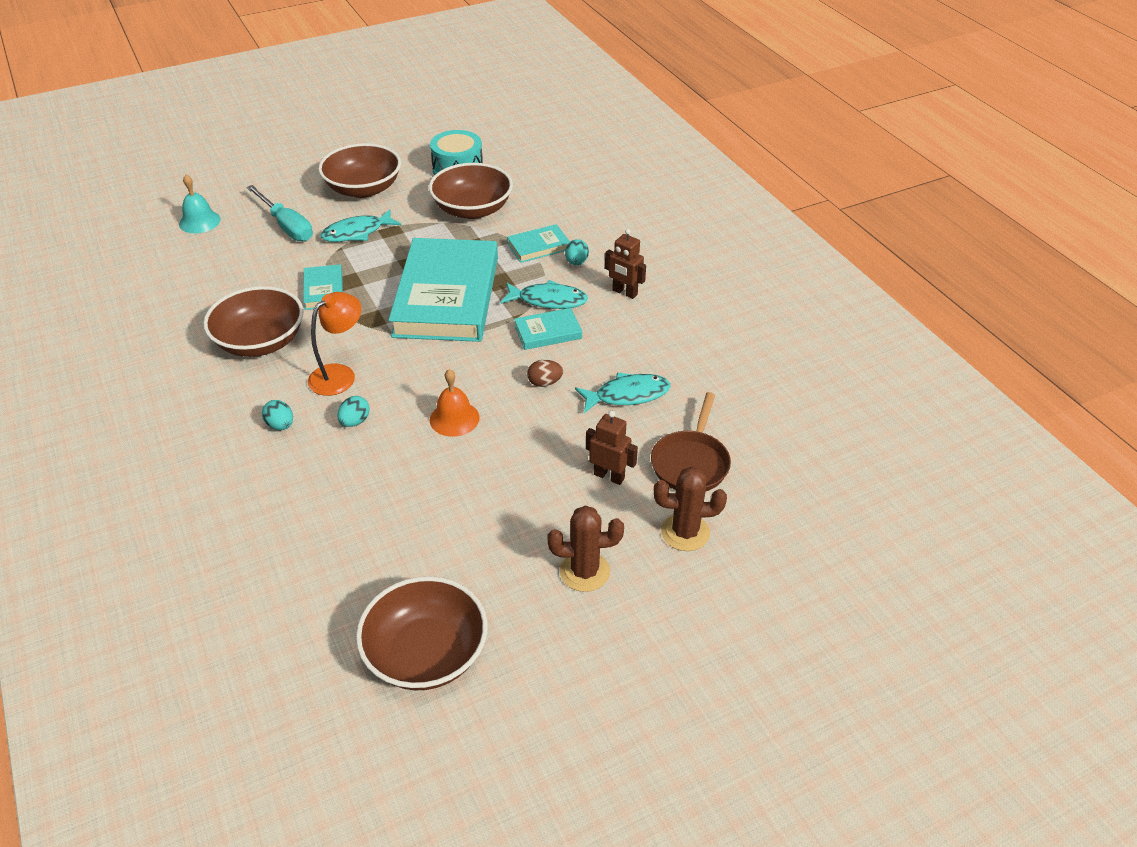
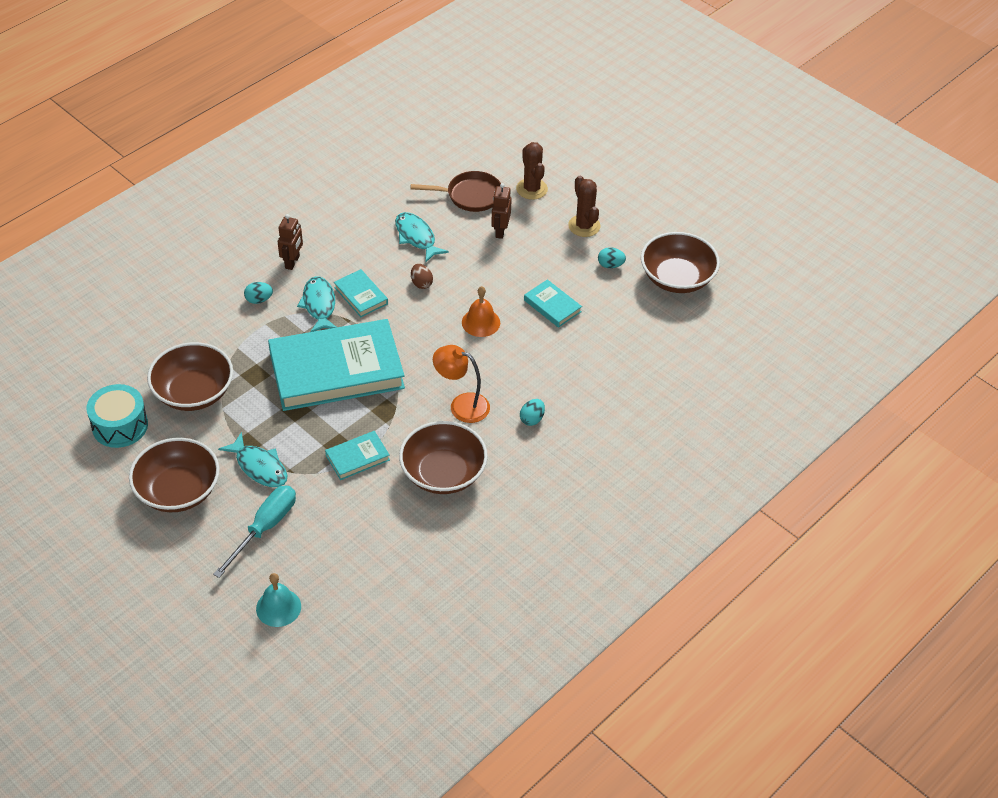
camera: 110 degrees left, 5 degrees up
turquoise egg [337,396,370,427] -> turquoise egg moved to [598,247,626,268]
turquoise book [507,224,570,263] -> turquoise book moved to [524,279,582,328]

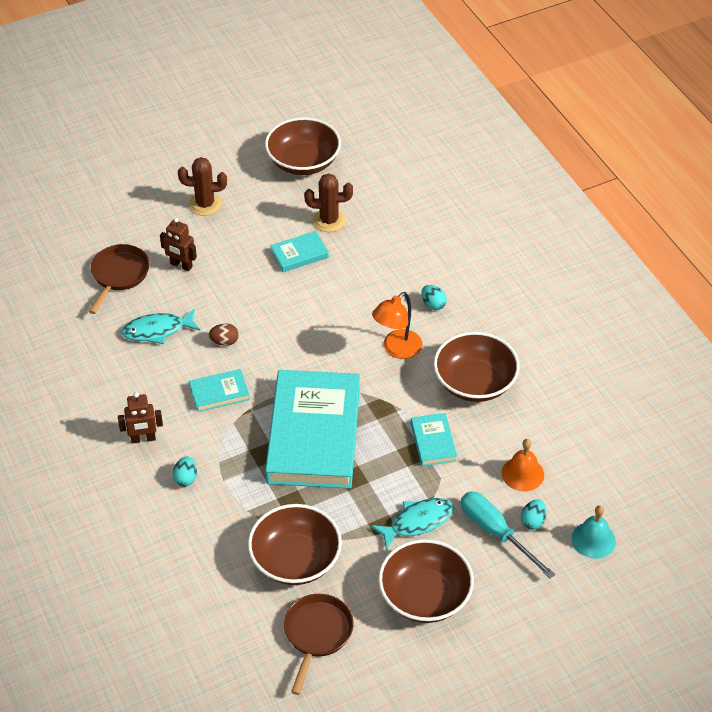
camera: 70 degrees left, 0 degrees up
turquoise drum [86,384,148,448] -> brown pan [284,594,354,695]
brown robot [278,214,303,270] -> brown robot turned 135 degrees clockwise [118,392,163,444]
turquoise fish [297,276,337,332] -> none
orange bell [462,286,500,337] -> orange bell moved to [502,439,544,491]
brown cactus [516,142,548,200] -> brown cactus moved to [304,173,353,232]
turquoise egg [598,247,626,268] -> turquoise egg moved to [521,499,547,530]

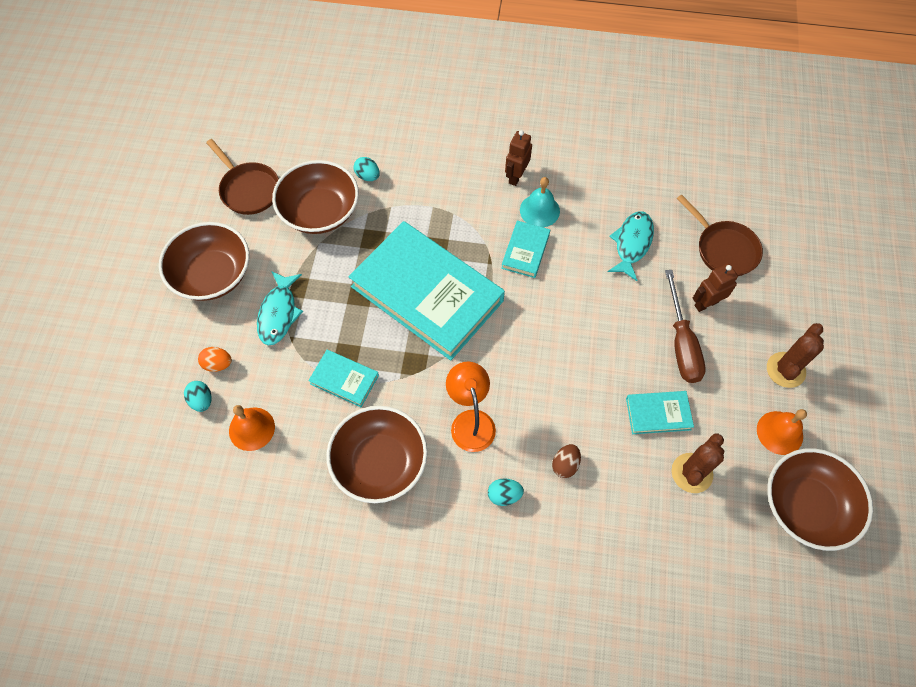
camera: 125 degrees right, 15 degrees up
turquoise egg [173,457,197,487] -> turquoise egg moved to [354,157,380,181]
brown egg [209,323,239,346] -> brown egg moved to [552,444,581,478]
turquoise book [270,231,329,272] -> turquoise book turned 75 degrees clockwise [626,391,694,434]
turquoise screwdriver [461,492,555,579] -> orange egg [198,347,232,372]
turquoise bell [572,505,616,559] -> turquoise bell moved to [520,177,560,228]
none -> brown screwdriver [665,270,706,383]
none -> orange bell [757,409,807,455]

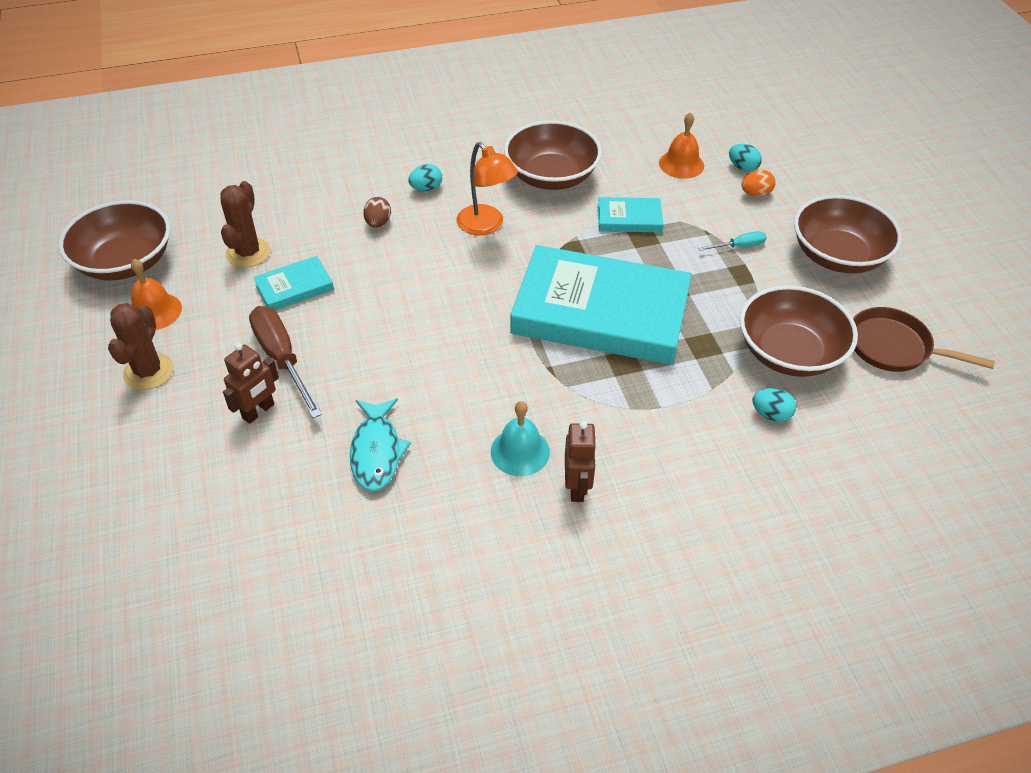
camera: 155 degrees right, 15 degrees down
turquoise fish [257,271,303,346] -> turquoise screwdriver [699,231,766,251]
turquoise book [501,221,550,278] -> none
brown pan [677,195,763,276] -> none

